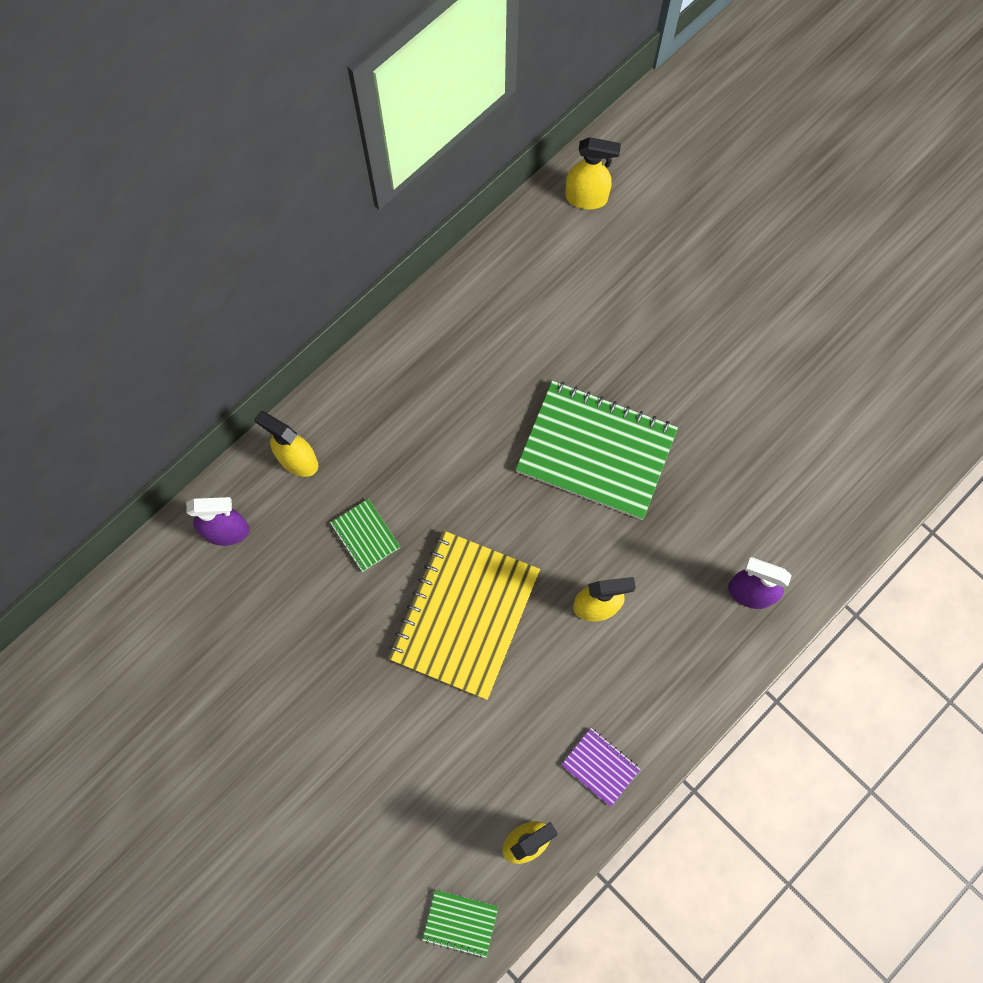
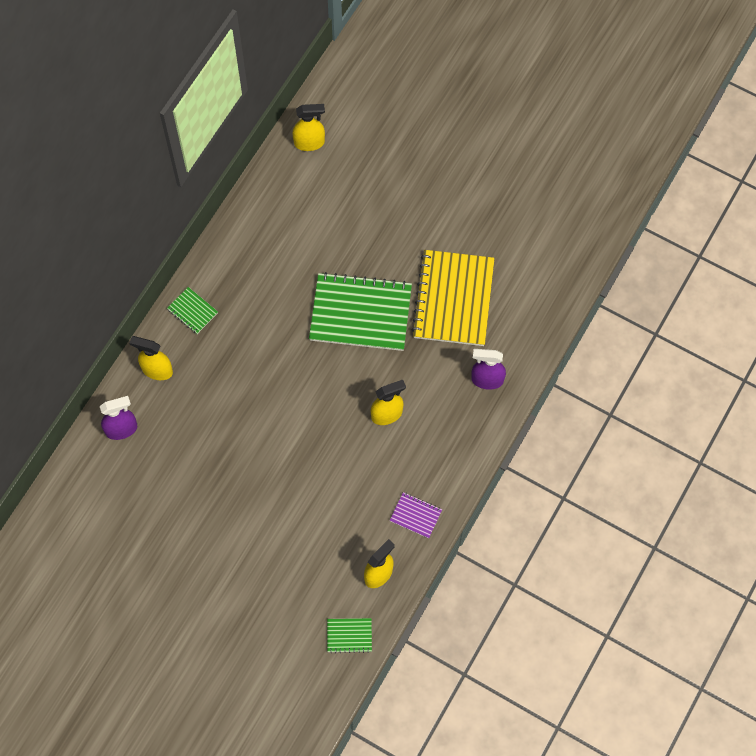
camera: 15 degrees left, 5 degrees down
green notebook [330,499,400,572] -> green notebook moved to [167,287,218,334]
yellow notebook [388,531,540,700] -> yellow notebook moved to [411,250,495,346]

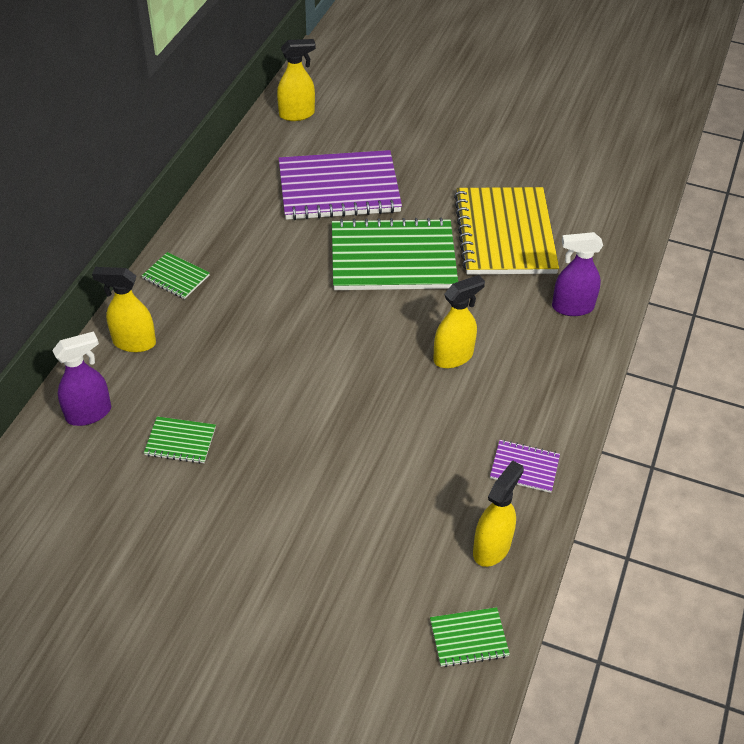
camera: 10 degrees left, 20 degrees down
none -> green notebook [144,416,216,464]
none -> purple notebook [279,150,402,220]

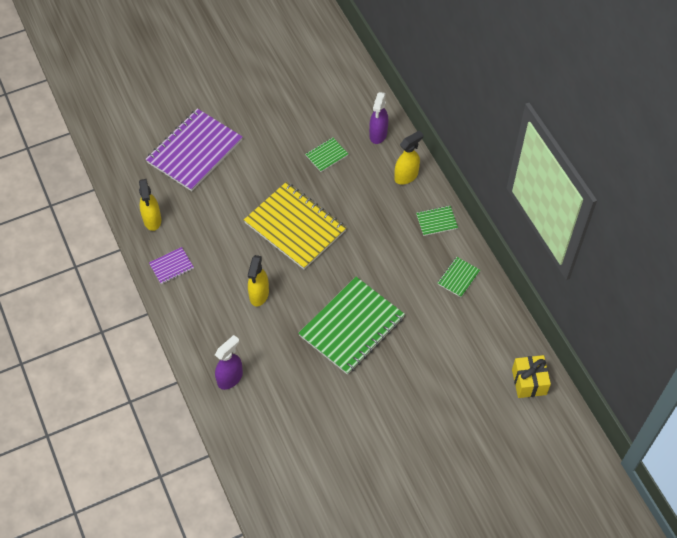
camera: 135 degrees right, 10 degrees up
yellow spray bottle [277,39,316,121] -> yellow gift [512,355,551,398]
purple notebook [279,150,402,220] -> purple notebook moved to [145,108,243,191]
green notebook [430,607,510,667] -> green notebook moved to [438,257,480,297]
yellow notebook [454,187,559,275] -> yellow notebook moved to [244,182,346,270]

